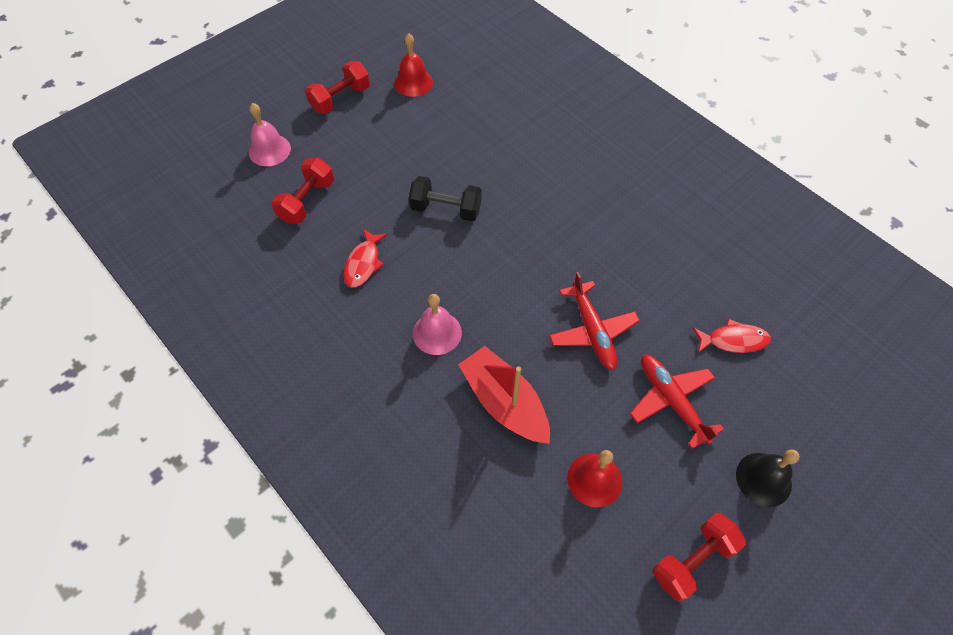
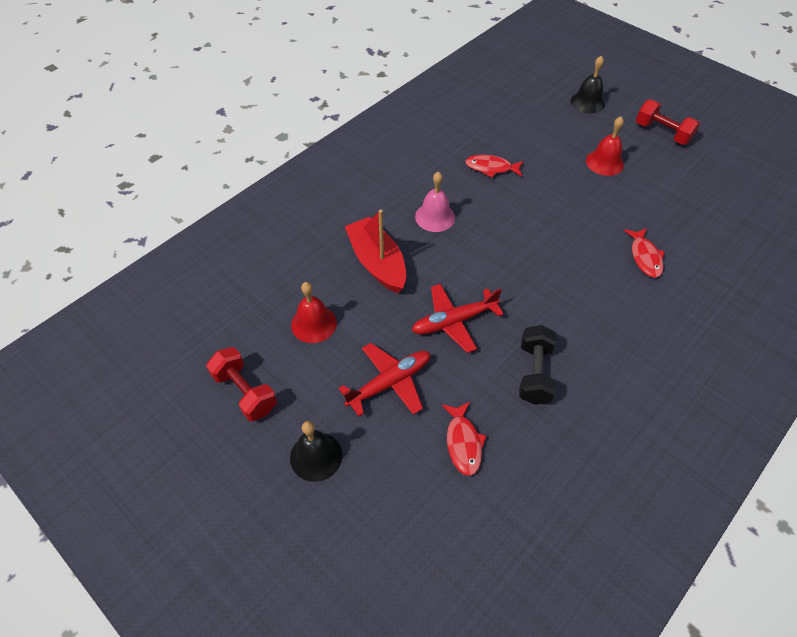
camera: 85 degrees right, 5 degrees down
pink bell [249,103,291,166] -> black bell [570,55,605,113]
red dumbbell [271,158,334,224] -> none
red bell [394,33,433,97] -> red bell moved to [586,117,624,176]
black dumbbell [409,176,482,221] -> black dumbbell moved to [519,325,557,405]
red boat [458,346,550,444] -> red boat turned 75 degrees counterclockwise [345,209,406,293]
none -> red fish [624,228,665,278]

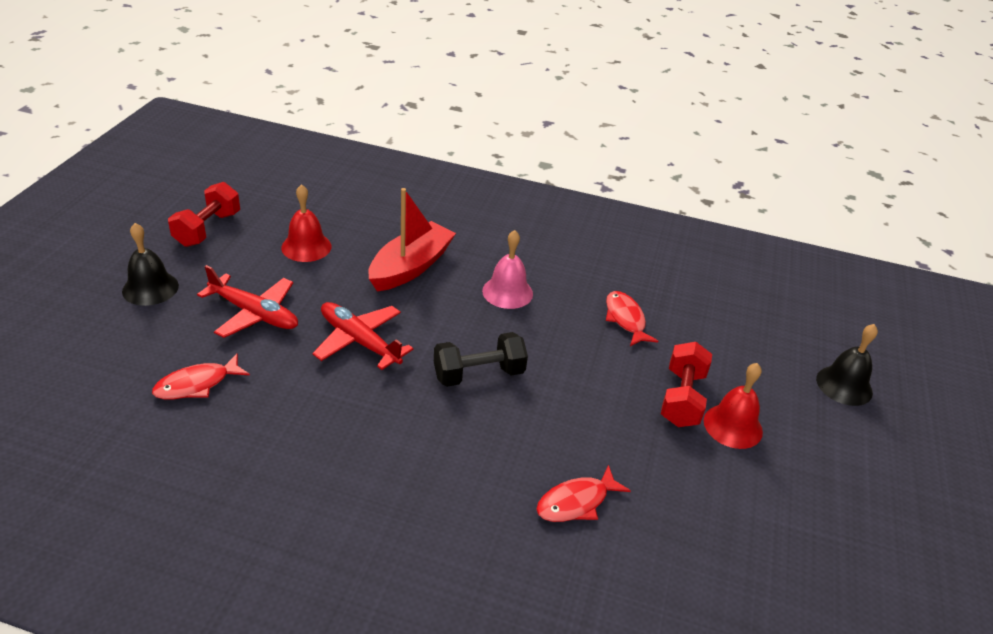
camera: 60 degrees right, 15 degrees down
black dumbbell [519,325,557,405] -> black dumbbell moved to [434,332,528,387]
red dumbbell [636,99,700,145] -> red dumbbell moved to [661,342,712,427]

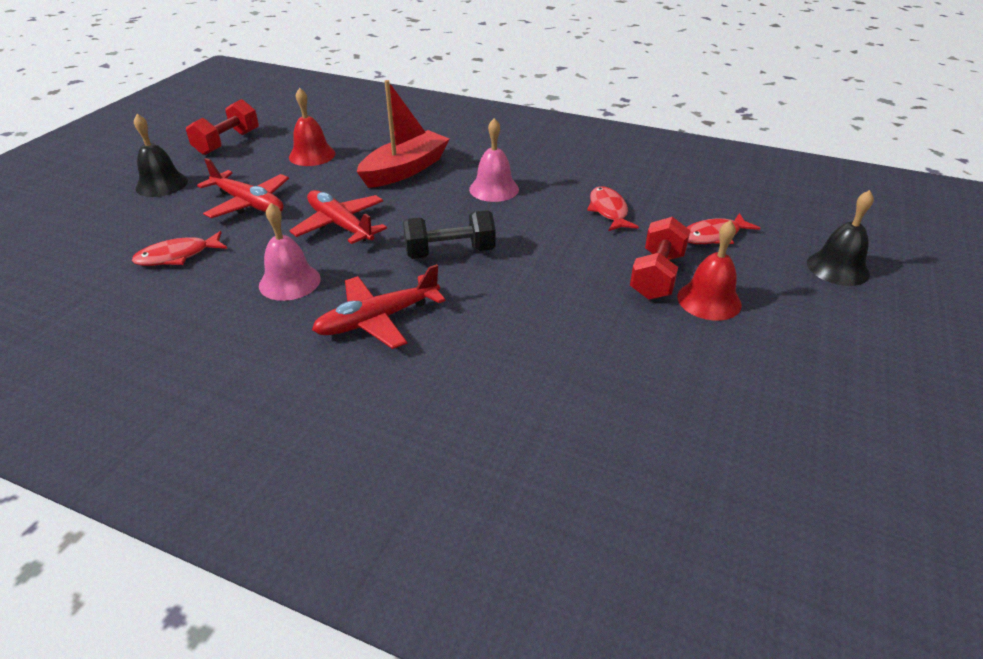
camera: 10 degrees right, 0 degrees up
red fish [536,465,631,522] -> red fish moved to [687,213,760,244]
none -> pink bell [259,203,321,301]
none -> red plane [312,264,445,349]

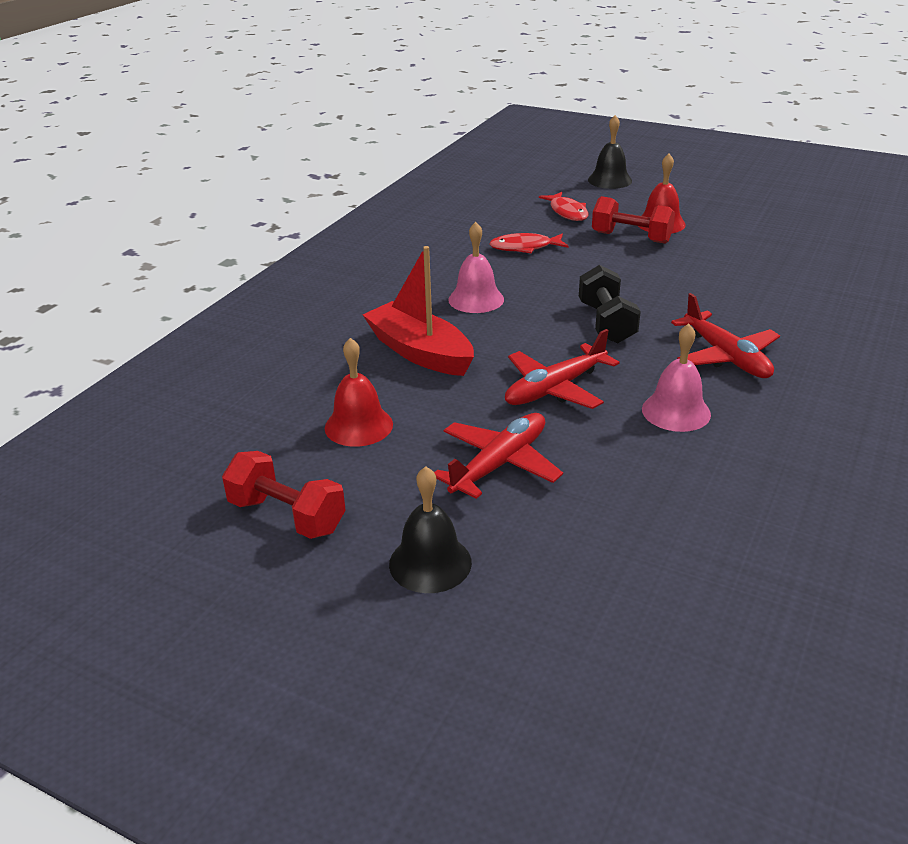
camera: 85 degrees left, 5 degrees down
red fish [131,231,227,266] -> none

